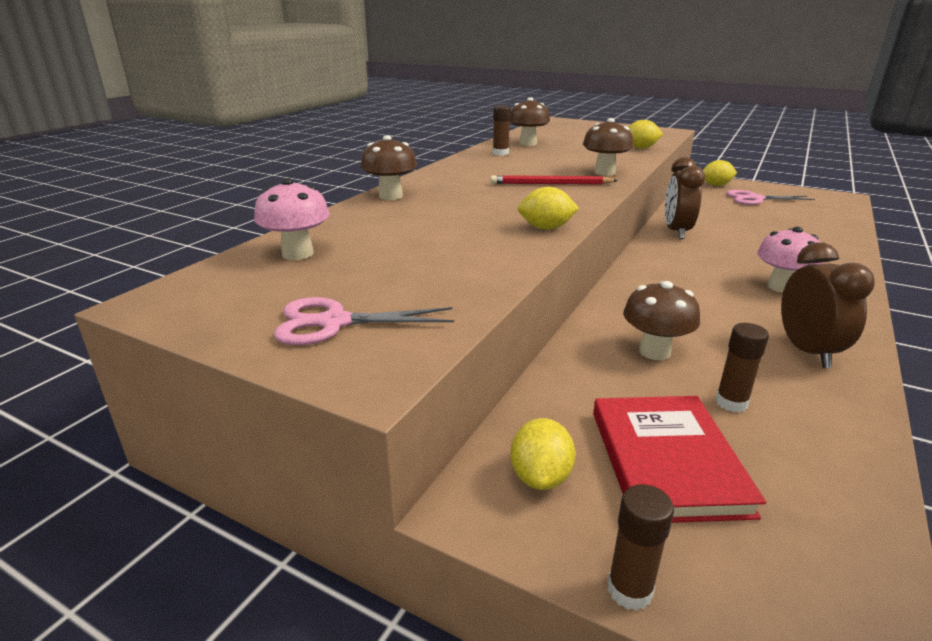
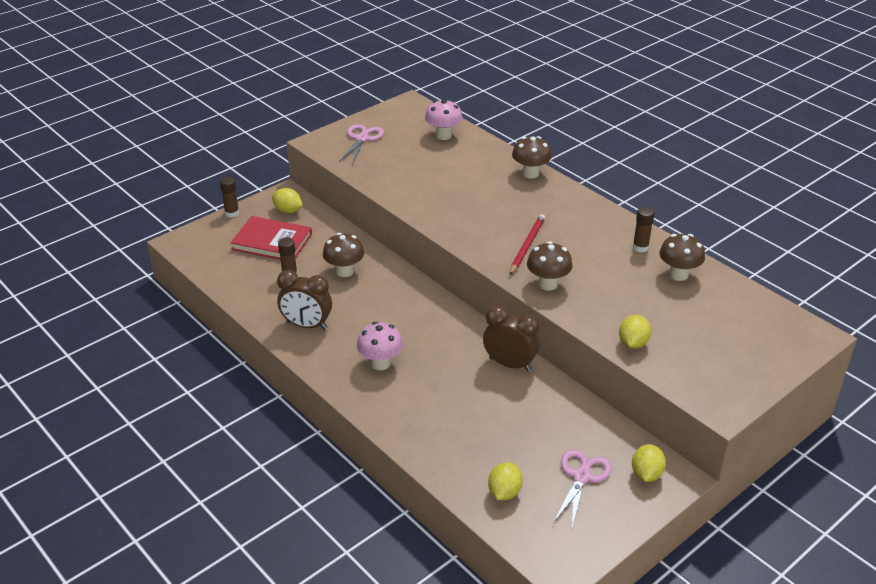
camera: 110 degrees right, 10 degrees up
yellow lemon [518,187,579,230] -> yellow lemon moved to [488,462,523,500]

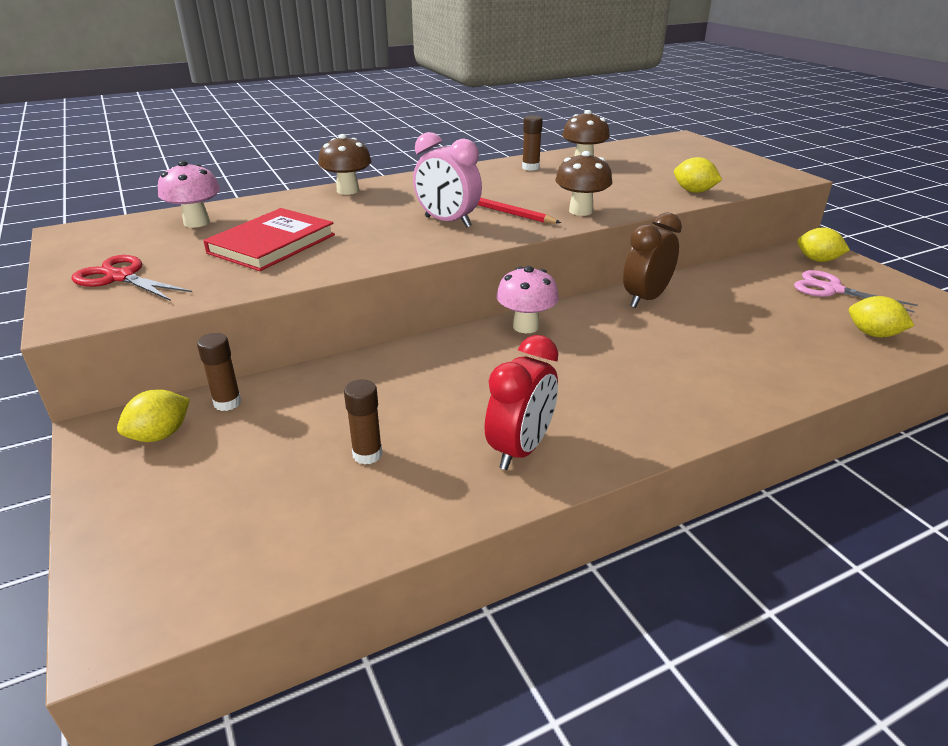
camera: 75 degrees left, 5 degrees down
brown glue stick [220,177,239,218] -> brown glue stick moved to [197,333,242,411]
red book [231,216,312,260] -> red book moved to [203,208,335,271]
brown clock [277,270,332,330] -> red clock [485,335,558,470]
brown mushroom [323,233,364,277] -> none
pink scissors [339,124,384,165] -> red scissors [71,255,192,301]
pink mushroom [357,322,403,370] -> pink mushroom moved to [496,266,559,333]
none -> pink clock [413,132,482,227]

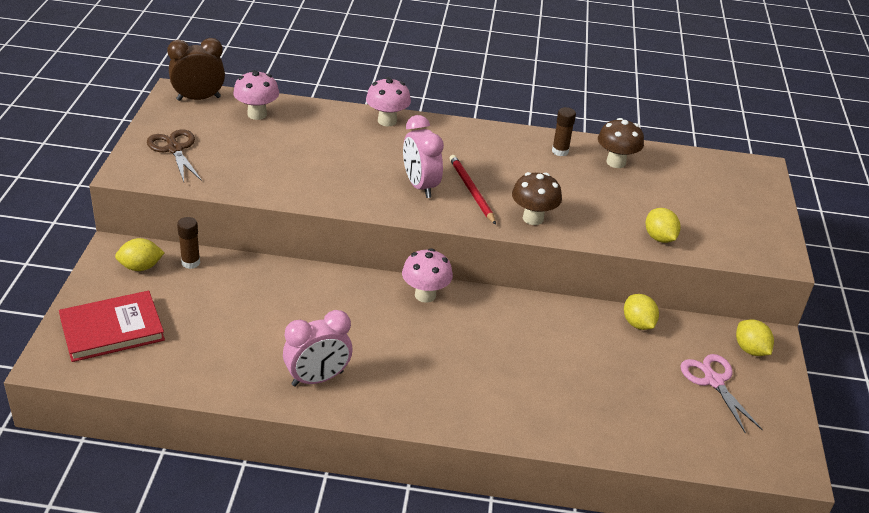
camera: 30 degrees right, 5 degrees up
red scissors [71,255,192,301] -> brown scissors [147,129,202,182]
red book [203,208,335,271] -> red book moved to [59,291,165,362]
brown mushroom [318,134,372,195] -> pink mushroom [366,77,411,126]
brown glue stick [344,379,382,465] -> none
red clock [485,335,558,470] -> pink clock [283,310,352,386]
brown clock [623,212,682,308] -> brown clock moved to [167,38,225,101]
yellow lemon [849,296,914,337] -> yellow lemon moved to [624,294,659,330]

